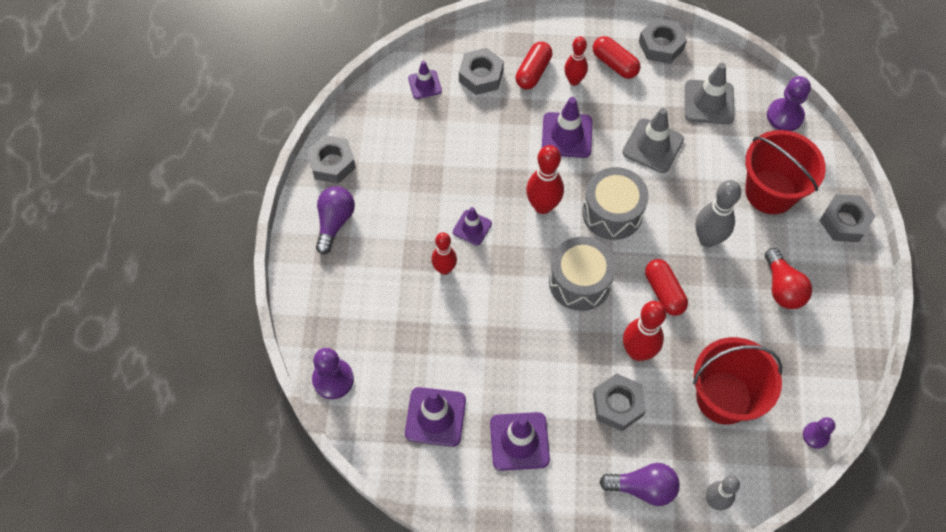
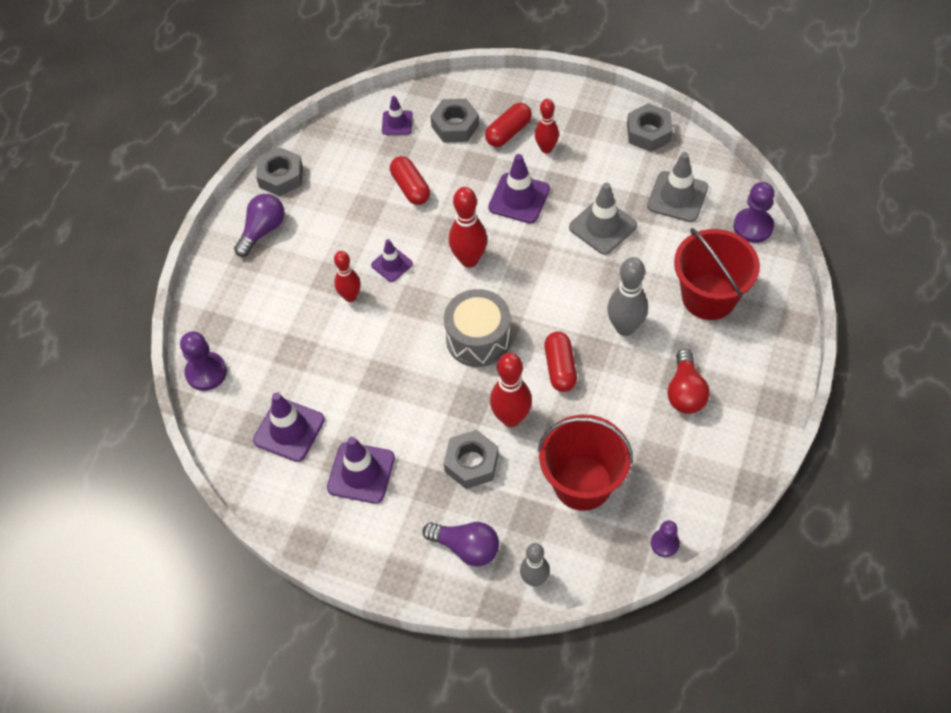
camera: 20 degrees right, 5 degrees down
grey drum [582,167,649,240] -> none
red capsule [593,36,640,79] -> red capsule moved to [390,156,430,205]
grey nut [819,194,875,242] -> none

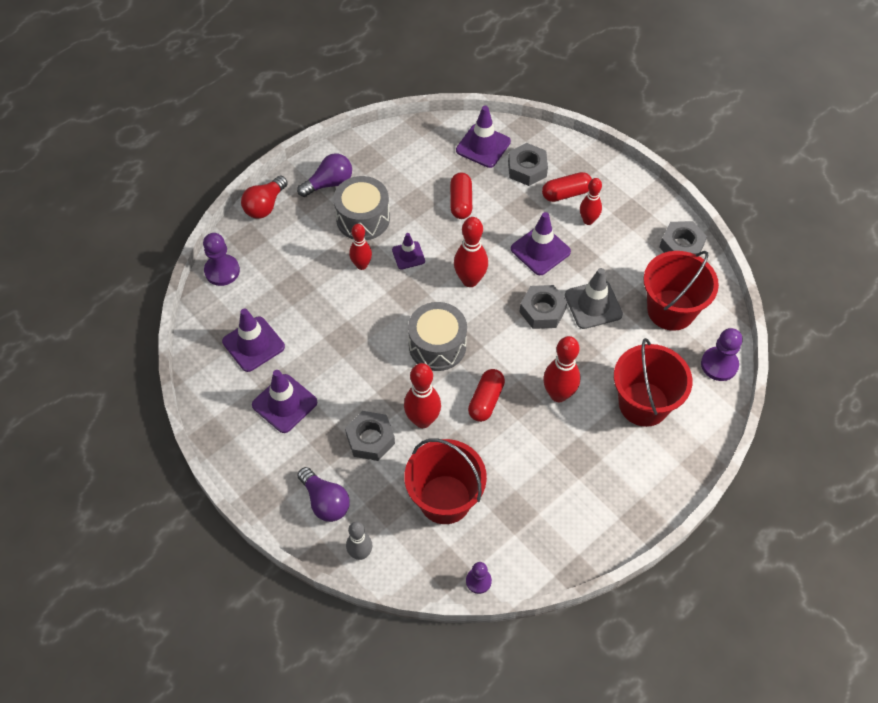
camera: 25 degrees right, 0 degrees up
grey nut [256,147,303,196] -> grey nut moved to [519,285,567,329]
purple traffic cone [382,96,413,135] -> purple traffic cone [456,106,511,168], size x1.64
grey bowling pin [607,257,648,336] -> red bowling pin [543,336,580,402]
grey traffic cone [647,152,708,222] -> red bucket [644,251,719,331]
red light bulb [667,349,710,414] -> red light bulb moved to [241,176,288,219]
none -> grey drum [334,176,390,240]

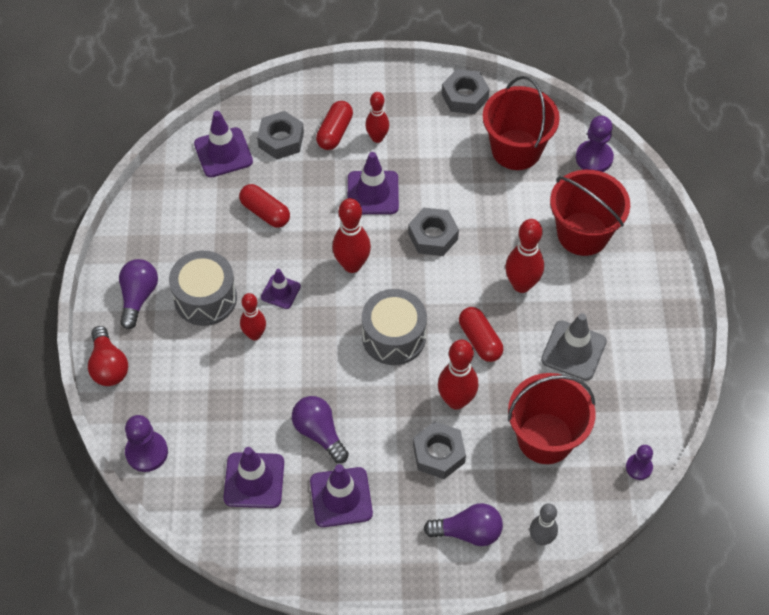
camera: 50 degrees left, 0 degrees up
grey traffic cone [565,268,623,329] -> grey traffic cone moved to [541,313,607,381]
none -> purple light bulb [292,396,349,463]

